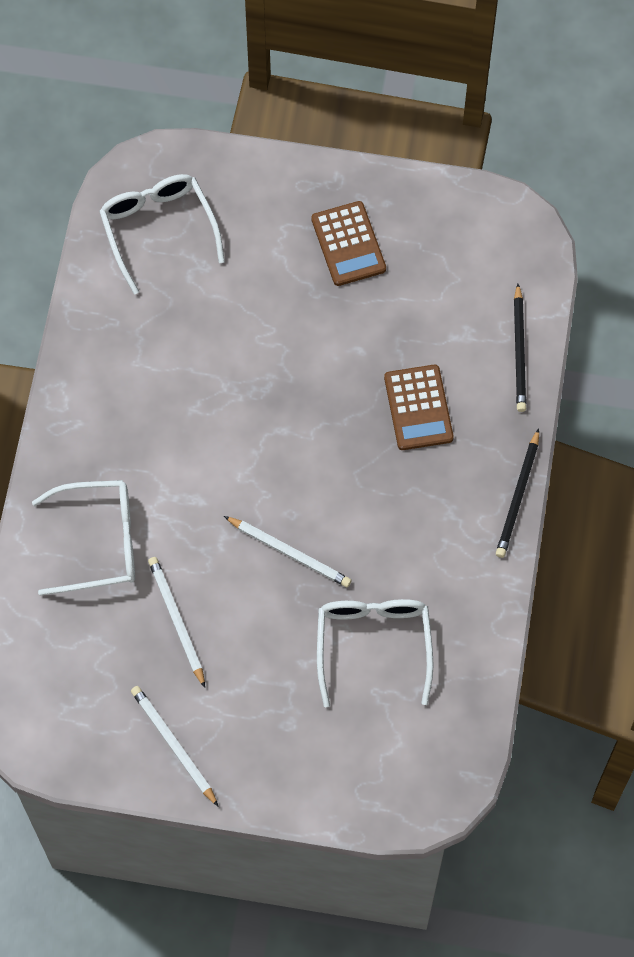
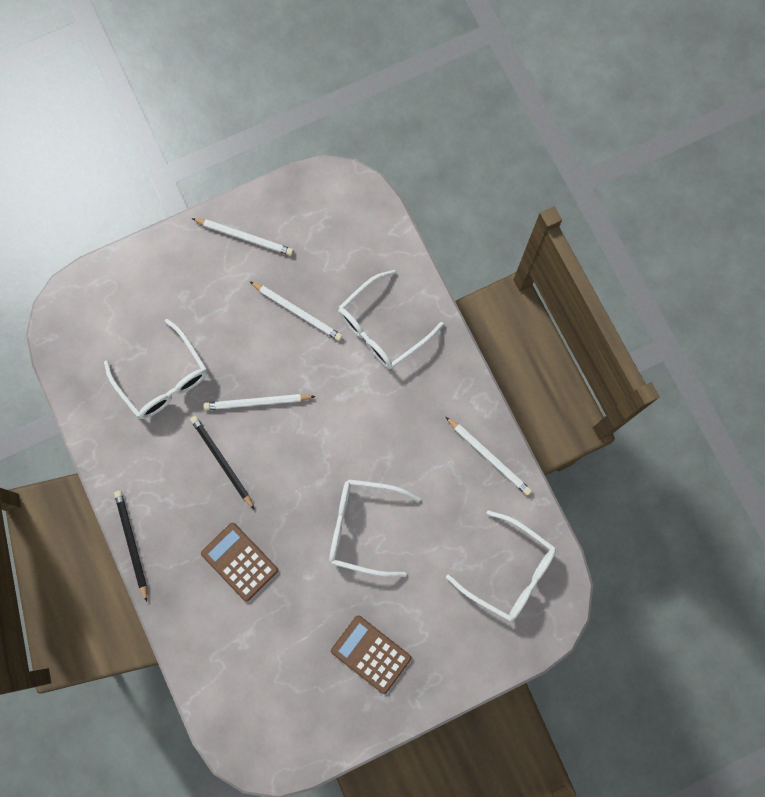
camera: 145 degrees right, 10 degrees up
black pencil [514,284,526,412] -> black pencil moved to [190,416,255,510]
none -> white glasses [329,479,420,577]
none -> white pencil [446,417,532,495]

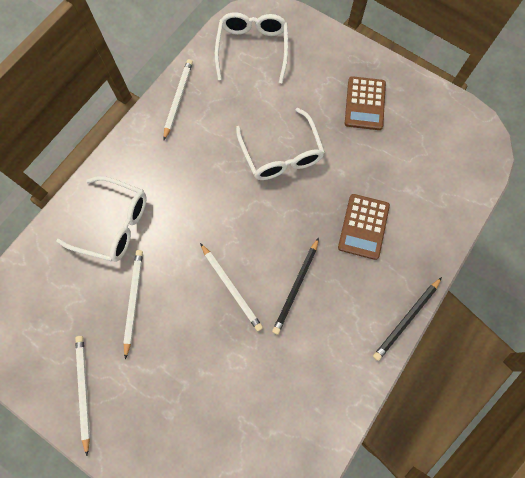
camera: 120 degrees left, 5 degrees down
white glasses [104,319,207,419] -> none

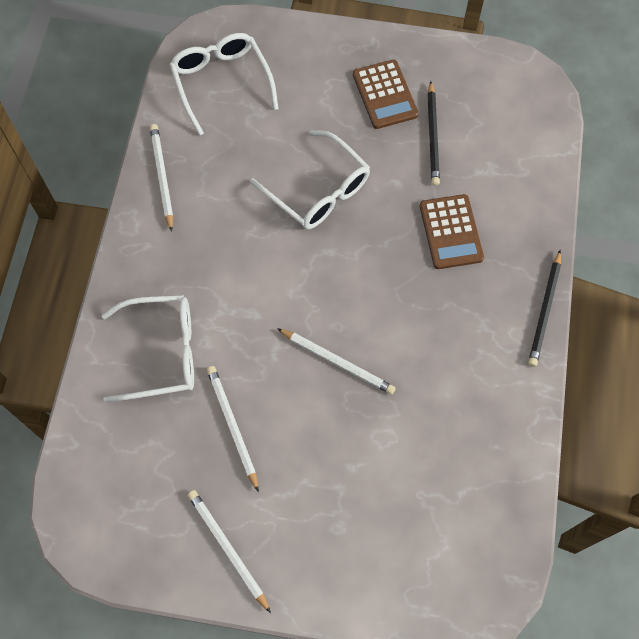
camera: 25 degrees left, 5 degrees down
black pencil [272,238,319,335] -> black pencil moved to [427,81,440,186]

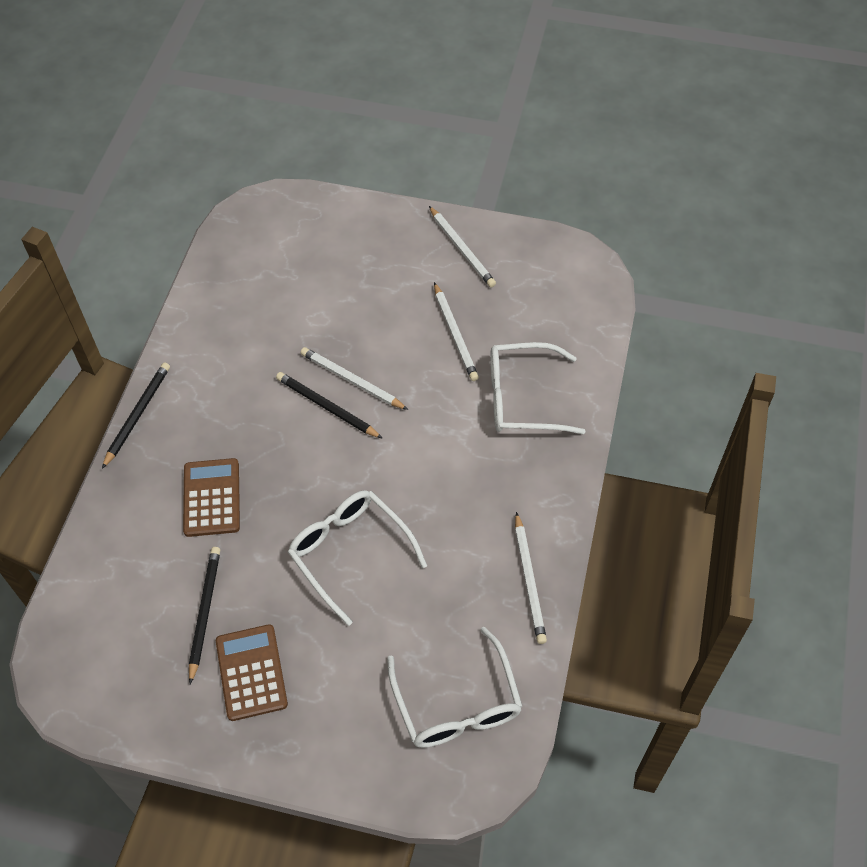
camera: 175 degrees left, 10 degrees down
none -> black pencil [276,372,383,439]

